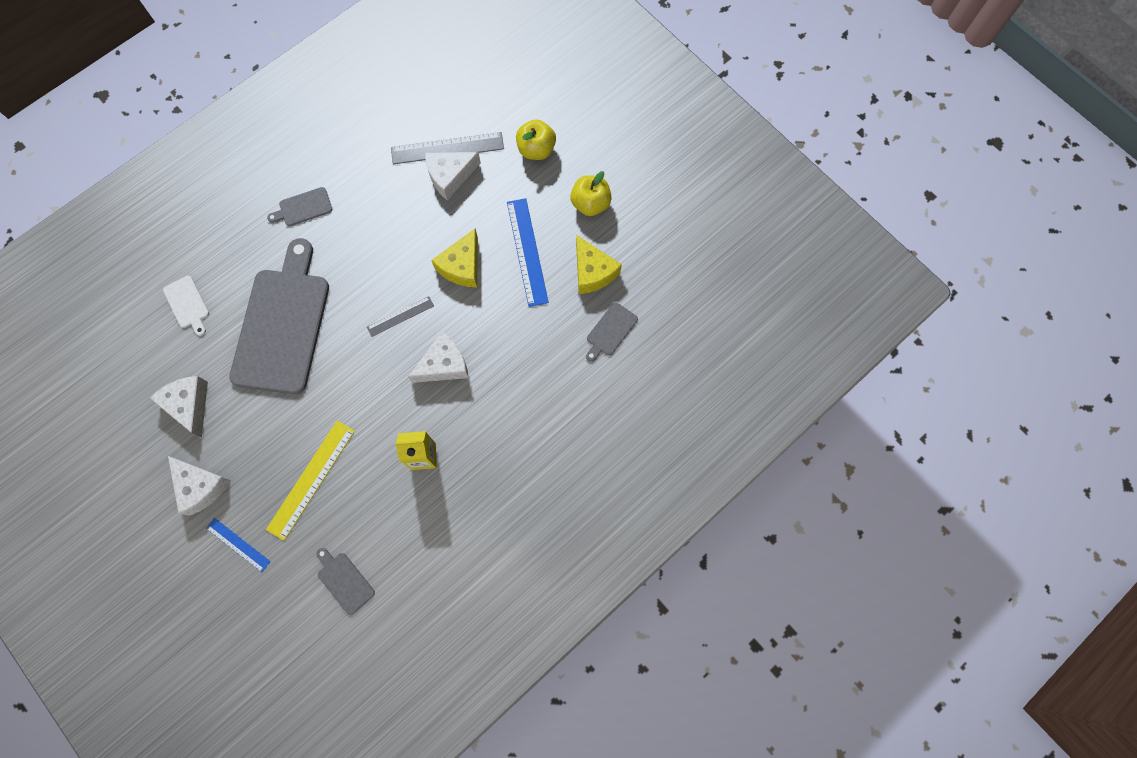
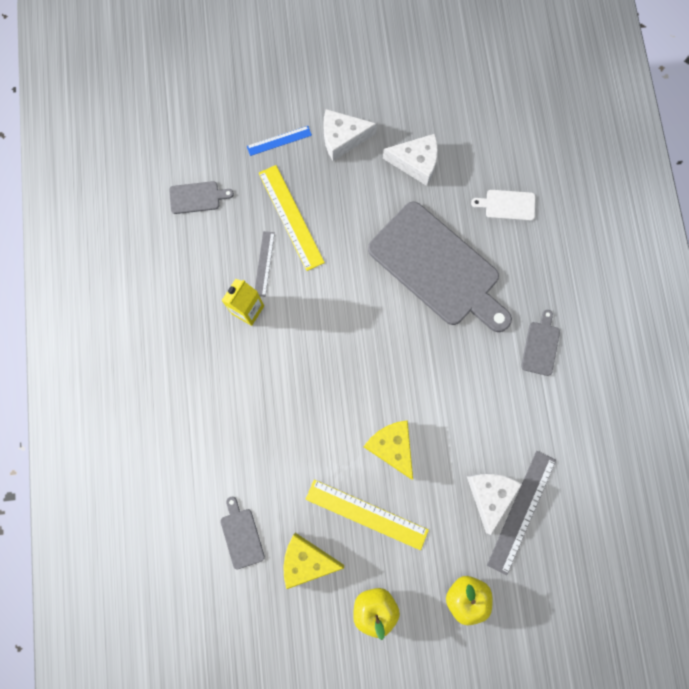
camera: 125 degrees right, 5 degrees up
grey ruler [367,296,434,337] -> grey ruler moved to [255,231,275,297]
white cheese [408,331,469,383] -> none
blue ruler [507,198,549,307] -> yellow ruler [305,479,429,550]

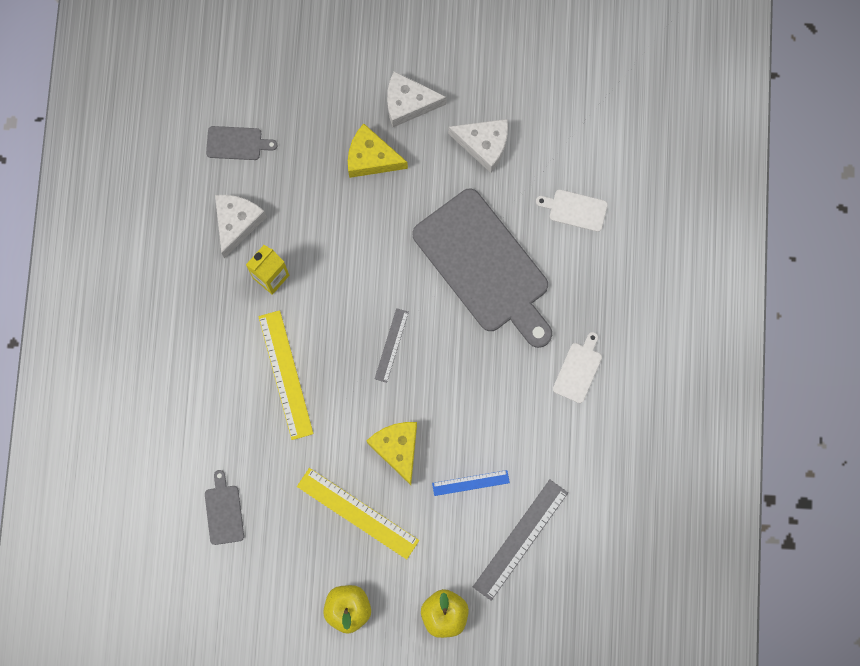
camera: 10 degrees right, 0 degrees up
blue ruler [247,126,312,156] -> blue ruler moved to [432,470,510,496]
grey ruler [255,231,275,297] -> grey ruler moved to [375,308,409,383]
yellow ruler [259,165,325,271] -> yellow ruler moved to [258,310,314,440]
yellow cheese [284,533,344,589] -> yellow cheese moved to [348,123,408,178]
white cheese [467,474,522,535] -> white cheese moved to [215,195,267,259]
grey cutting board [521,310,560,376] -> white cutting board [553,332,602,403]

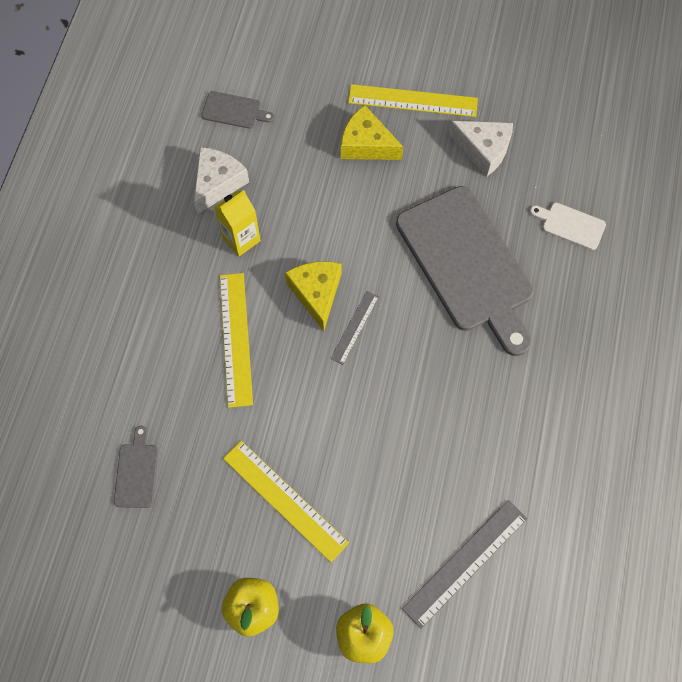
camera: 10 degrees right, 10 degrees down
yellow cheese [367,422,417,485] -> yellow cheese moved to [285,261,341,331]
white cheese [387,71,447,127] -> yellow ruler [348,84,478,117]
blue ruler [432,470,510,496] -> none
white cutting board [553,332,602,403] -> none

